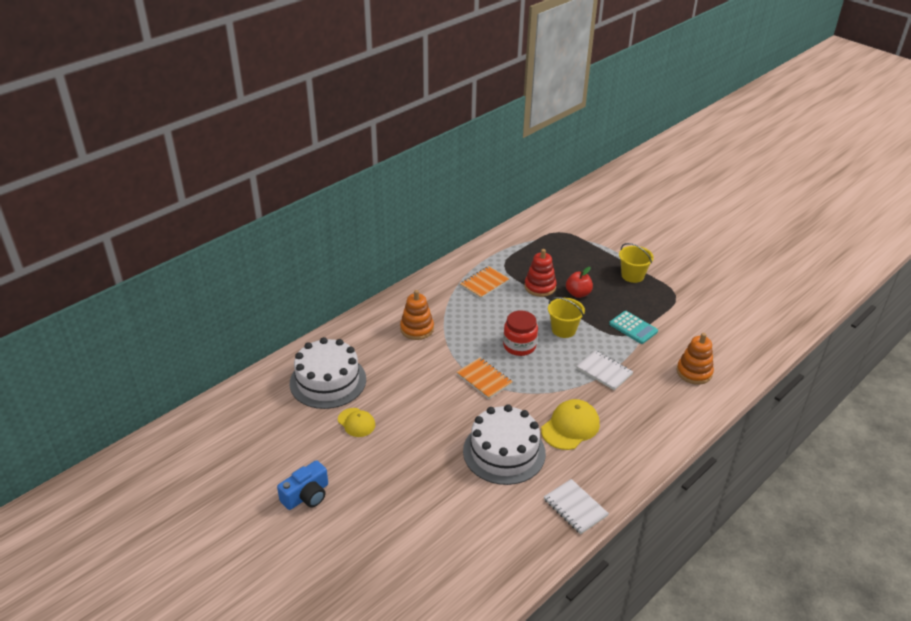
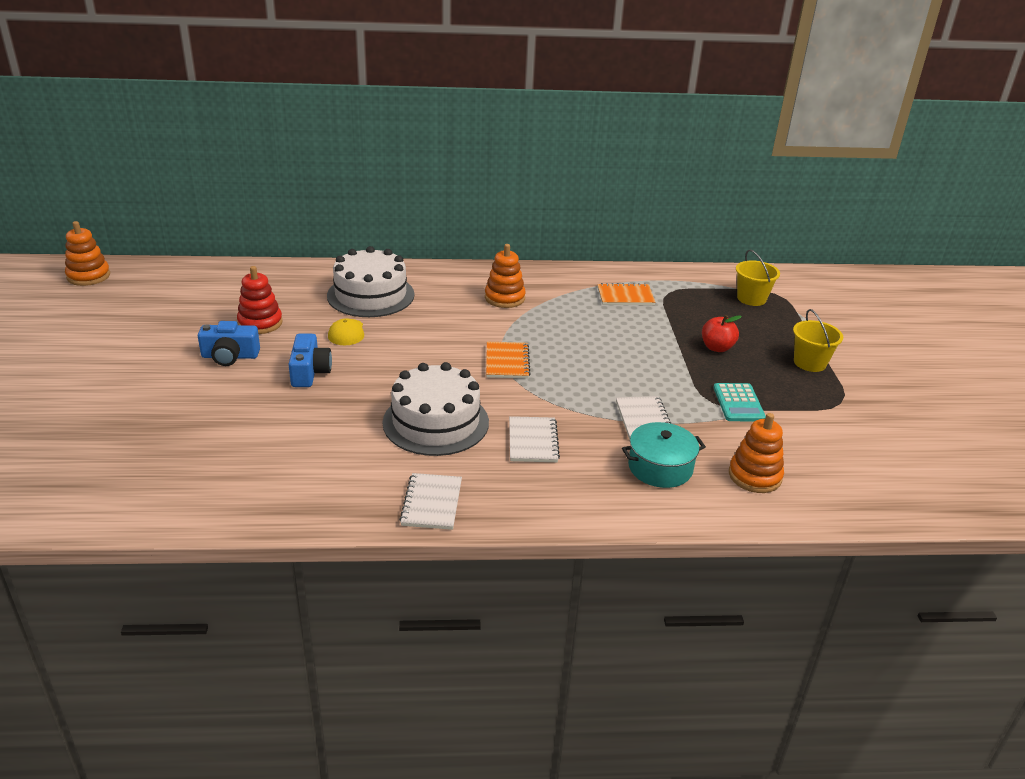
camera: 40 degrees right, 5 degrees down
red jar [503,311,538,356] -> none
red stacking toy [524,249,557,297] -> red stacking toy moved to [237,266,283,334]
yellow cap [541,399,600,450] -> white notebook [509,416,560,462]
yellow bucket [548,297,585,338] -> yellow bucket moved to [736,249,780,306]
none -> orange stacking toy [65,221,110,286]
none -> blue camera [289,334,332,387]
none -> turquoise pot [622,422,706,488]

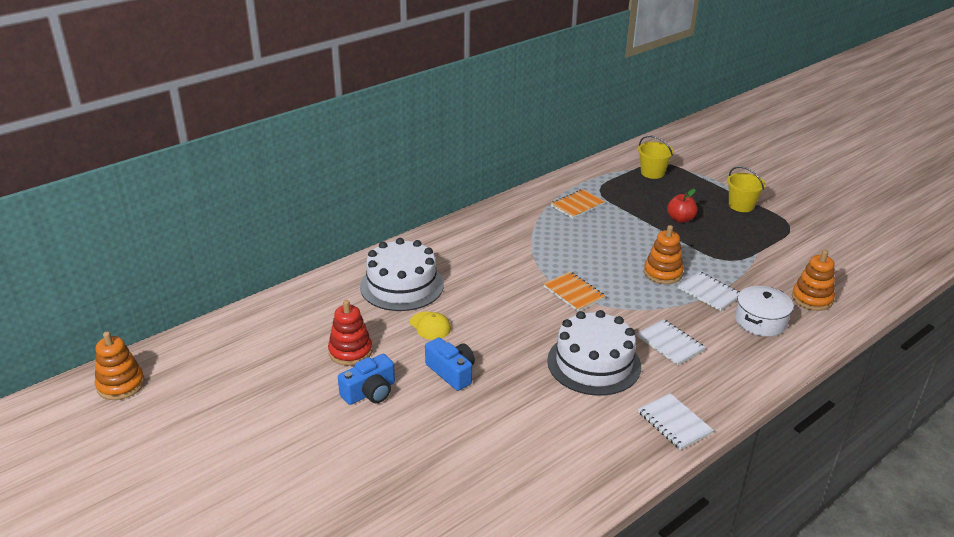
camera: 35 degrees left, 0 degrees up
orange stacking toy [485,244,526,308] -> orange stacking toy moved to [644,225,684,284]
turquoise pot [622,422,706,488] -> white pot [735,286,793,336]
turquoise calculator [713,383,766,421] -> none

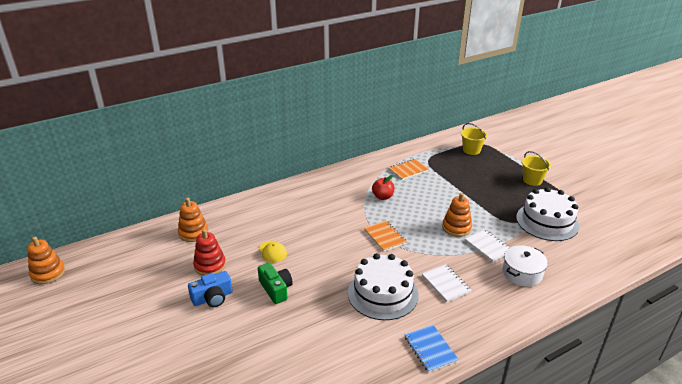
camera: 10 degrees right, 0 degrees up
white cake [360,238,444,311] -> white cake moved to [516,187,579,241]
blue camera [425,337,475,391] -> green camera [258,263,293,304]
white notebook [638,393,714,450] -> blue notebook [405,325,459,373]
red apple [667,189,697,223] -> red apple moved to [372,175,394,200]
orange stacking toy [792,250,835,311] -> orange stacking toy moved to [178,198,208,242]

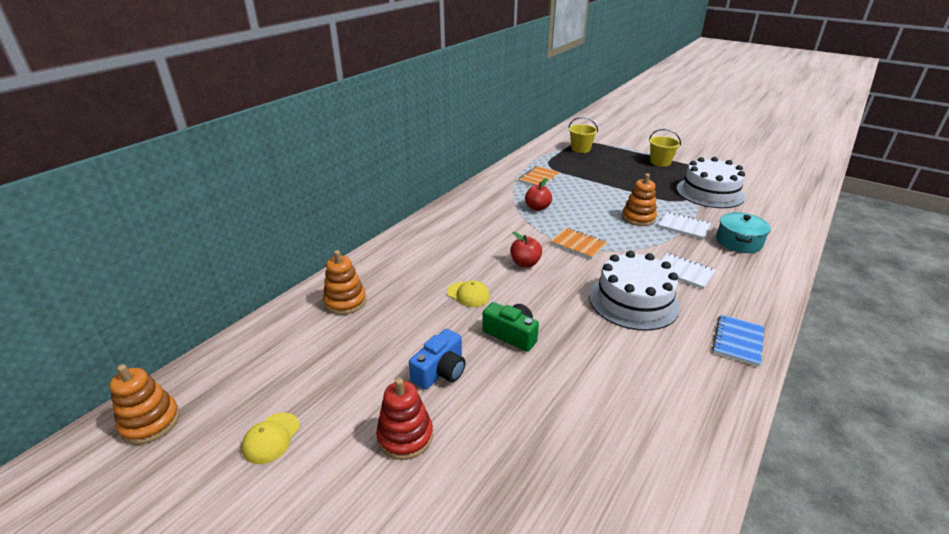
camera: 25 degrees left, 0 degrees up
red stacking toy [193,229,226,276] -> red stacking toy moved to [376,378,433,460]
blue notebook [405,325,459,373] -> blue notebook turned 75 degrees clockwise [712,314,764,367]
white pot [503,245,548,287] -> turquoise pot [716,212,771,253]
none -> yellow cap [242,413,300,464]
none -> red apple [510,232,542,267]

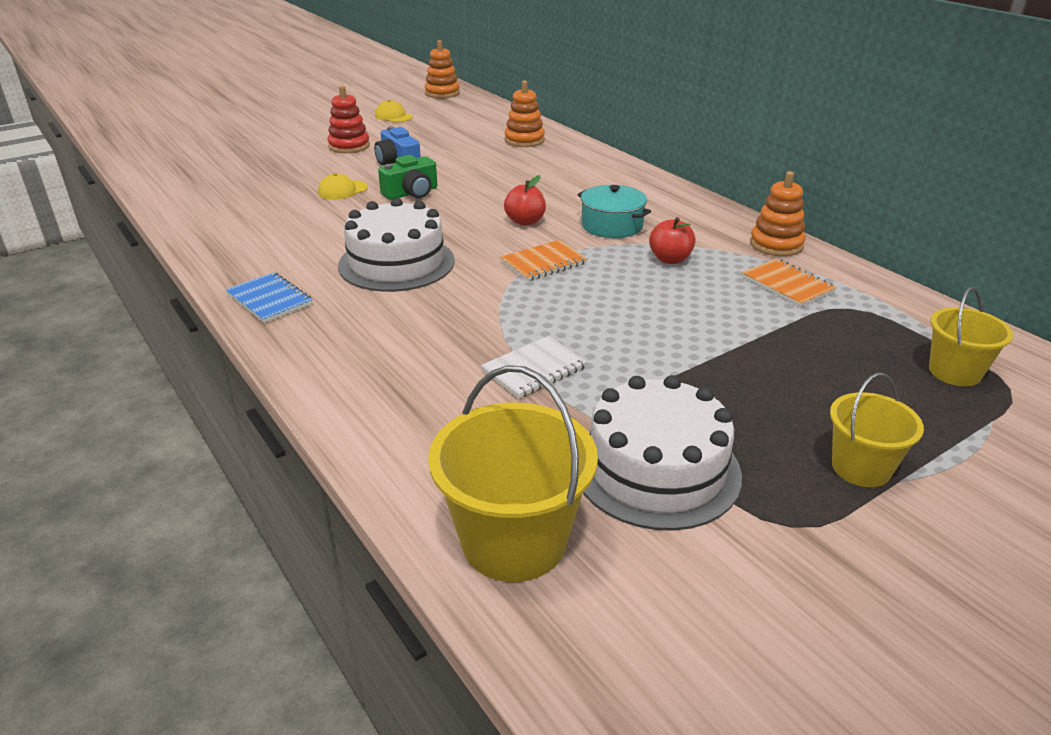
camera: 110 degrees right, 0 degrees up
yellow cap [447,280,490,307] -> yellow cap moved to [318,173,368,200]
orange stacking toy [622,173,657,226] -> orange stacking toy moved to [750,171,806,256]
white notebook [660,253,716,289] -> none
turquoise pot [716,212,771,253] -> turquoise pot moved to [577,185,651,238]
none -> yellow bucket [428,365,598,582]

